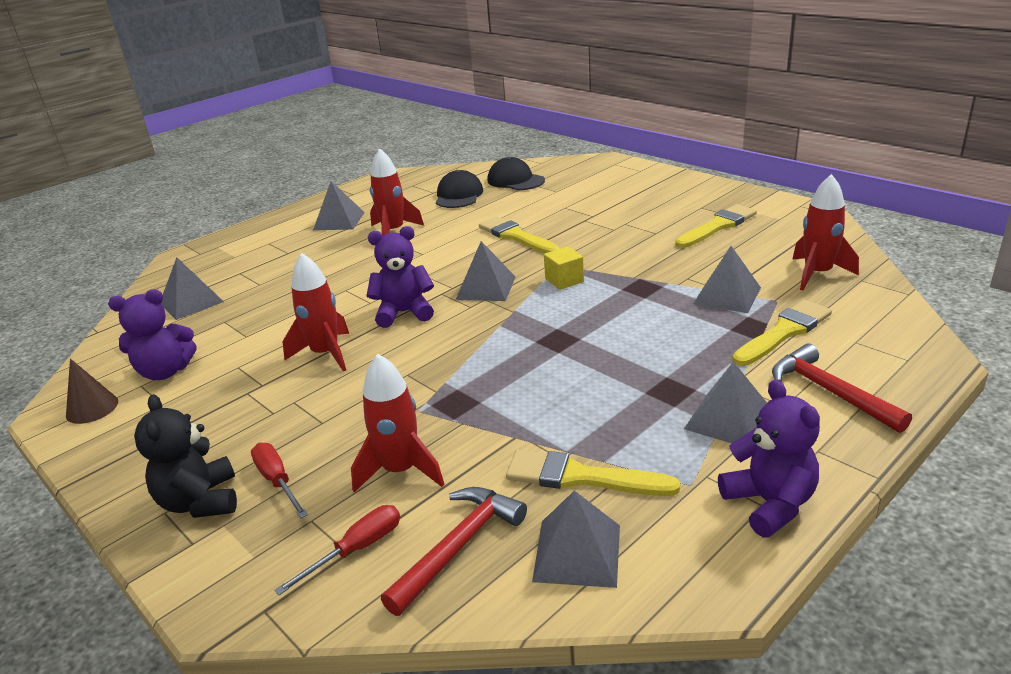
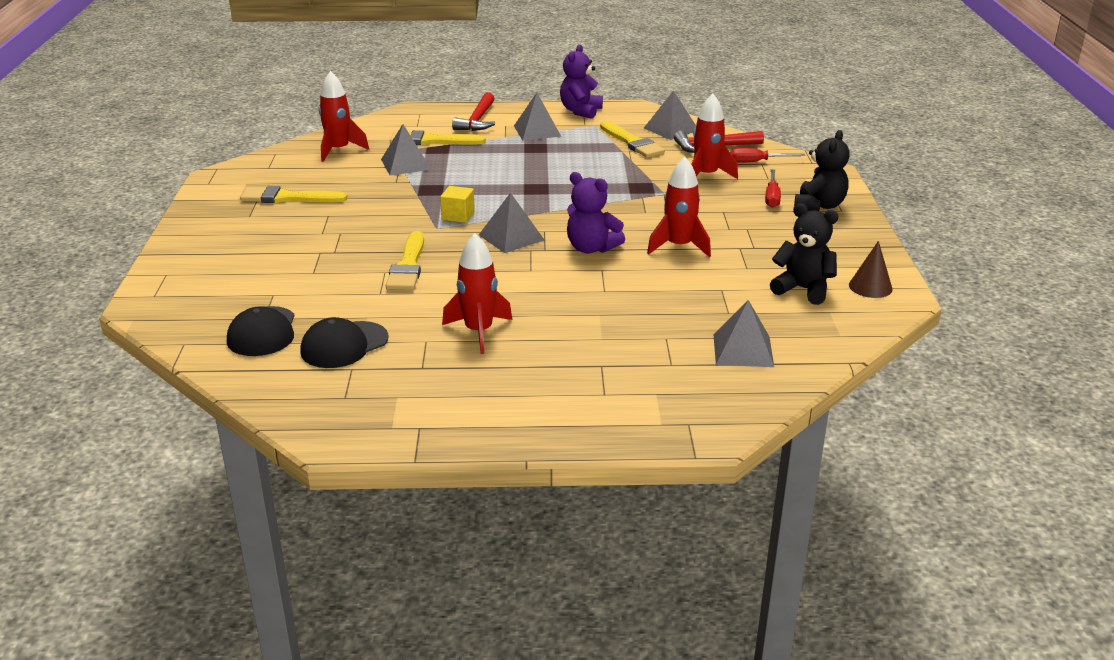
camera: 140 degrees left, 0 degrees up
purple teddy bear [108,289,197,380] -> black teddy bear [770,203,838,305]
grey pyramid [313,181,365,230] -> none

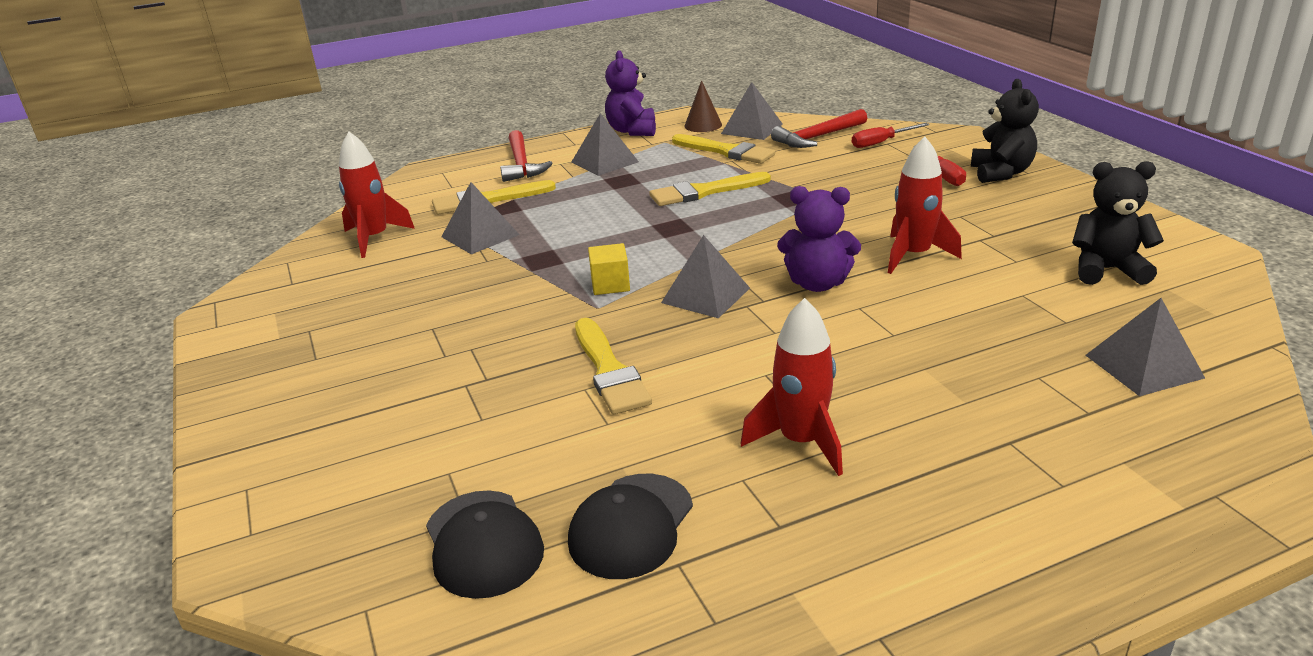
camera: 20 degrees left, 0 degrees up
yellow brush [240,186,347,203] -> yellow brush moved to [649,172,771,206]
red rocket [691,93,738,179] -> none
brown cone [849,241,893,298] -> brown cone moved to [684,80,722,132]

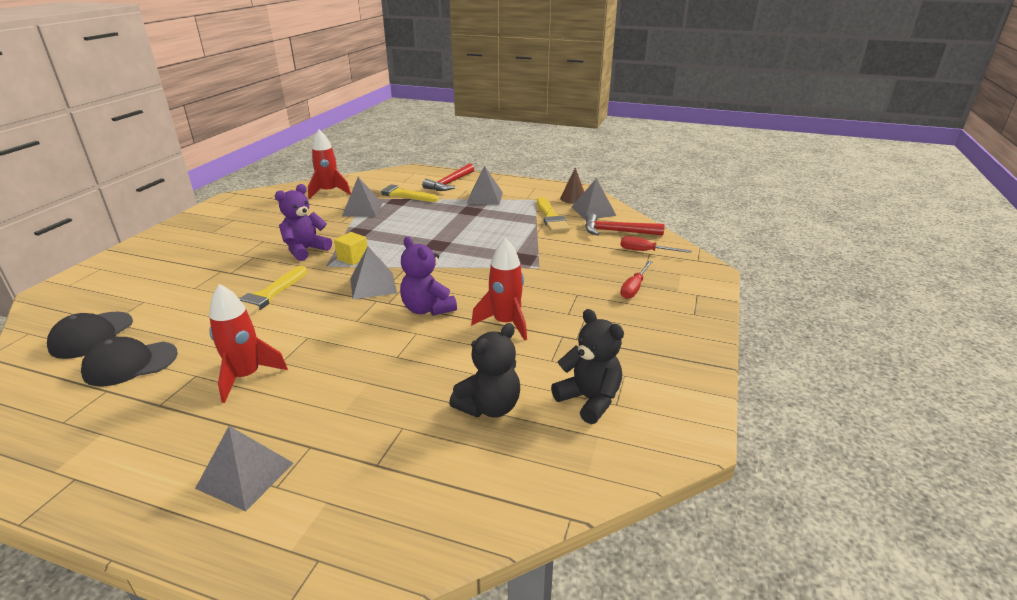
camera: 40 degrees right, 0 degrees up
purple teddy bear [605,51,656,136] -> purple teddy bear moved to [275,184,332,261]
yellow brush [649,172,771,206] -> none
black teddy bear [971,79,1039,183] -> black teddy bear moved to [449,323,520,418]
grey pyramid [1085,298,1205,396] -> grey pyramid moved to [195,426,294,511]

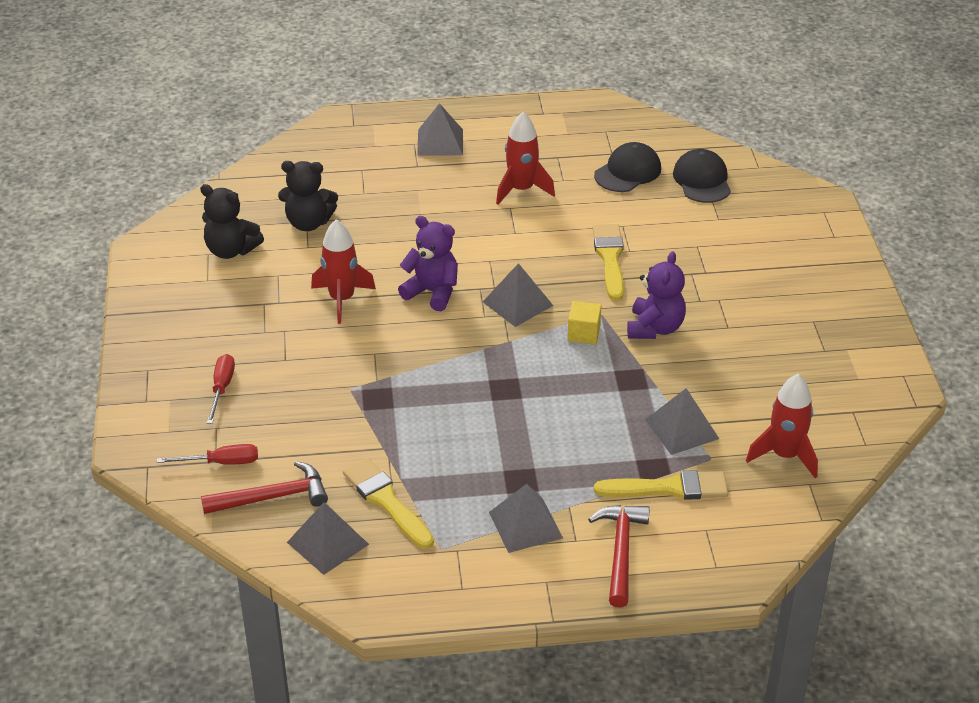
camera: 155 degrees right, 10 degrees up
black teddy bear [449,323,520,418] -> black teddy bear turned 105 degrees counterclockwise [278,161,338,231]
brown cone [560,167,584,204] -> none

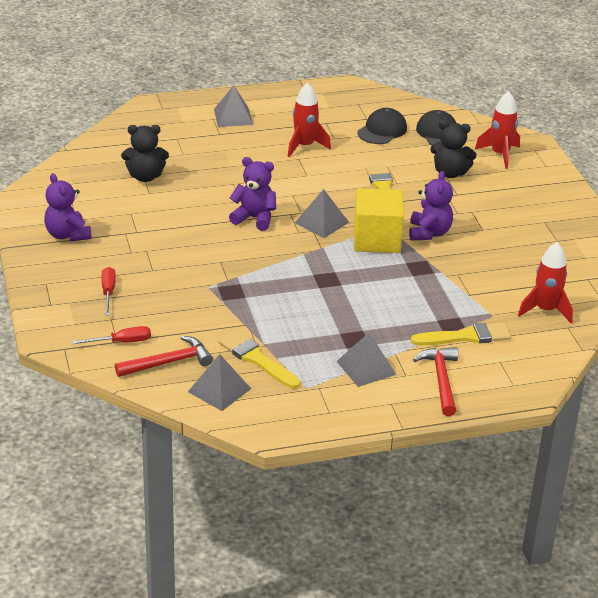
camera: 10 degrees left, 5 degrees down
black teddy bear [200,184,264,259] -> black teddy bear moved to [430,120,477,178]
red rocket [311,219,376,324] -> red rocket moved to [475,91,520,169]
yellow cube [568,301,601,344] -> yellow cube [354,188,404,253], size x2.05
grey pyramid [645,388,719,455] -> none
none -> purple teddy bear [44,173,92,242]

